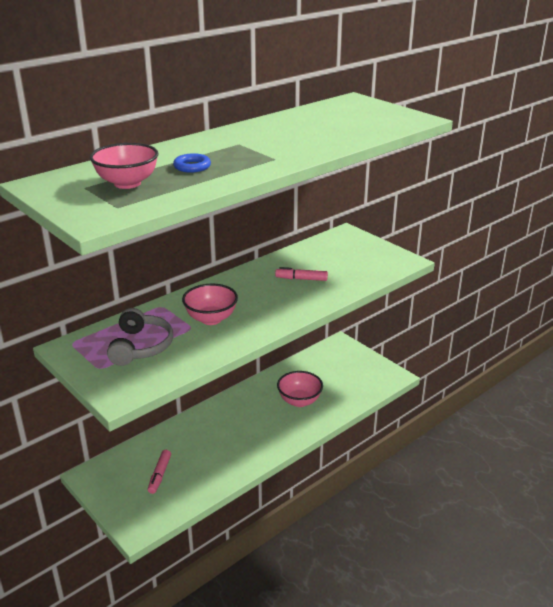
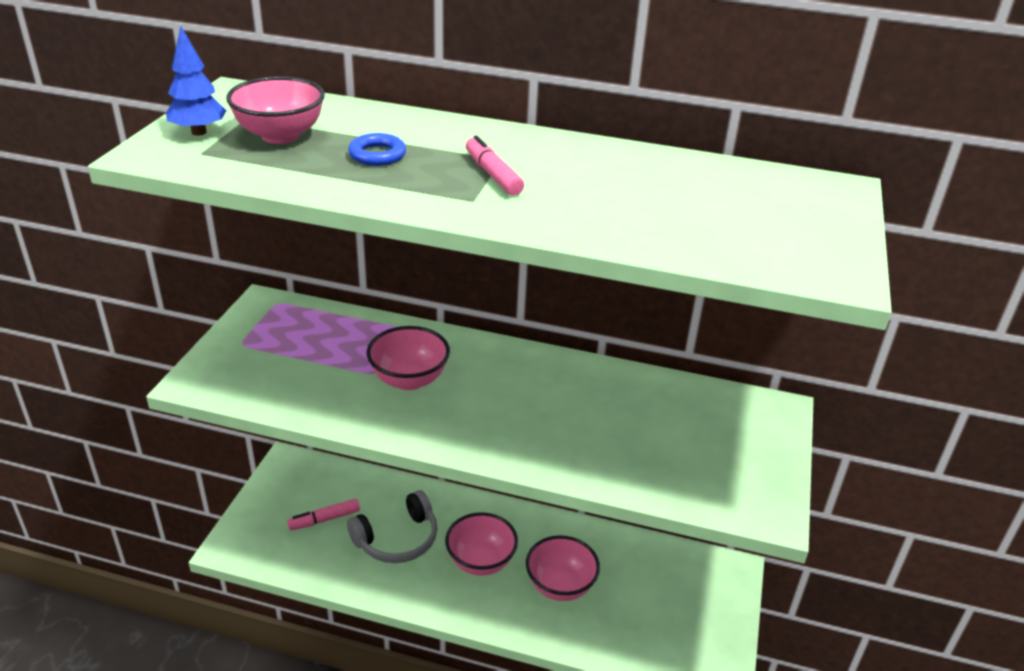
camera: 55 degrees right, 5 degrees up
grey headphones [107,308,173,366] -> grey headphones moved to [347,490,437,563]
pink marker [275,267,328,281] -> pink marker moved to [466,135,524,195]
none -> blue tree [166,26,226,136]
none -> pink bowl [445,512,518,576]

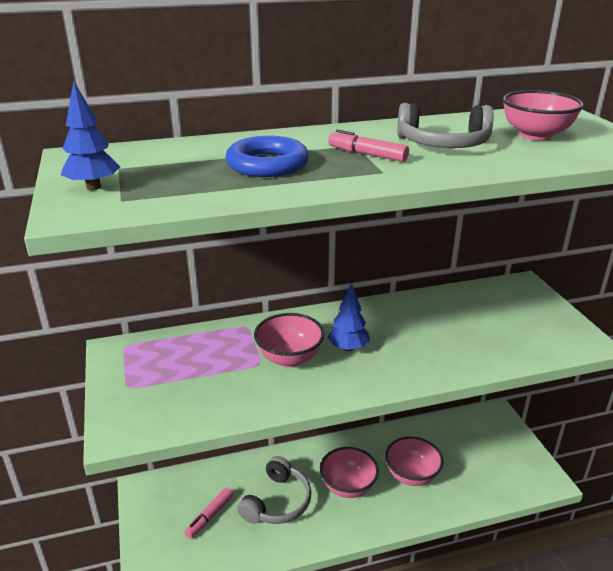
camera: 30 degrees left, 5 degrees down
pink bowl [226,76,325,144] -> pink bowl moved to [503,90,584,141]
blue ring [348,133,406,166] -> blue ring [226,136,309,177], size x1.64
none -> blue tree [328,283,370,351]
none -> grey headphones [397,103,494,148]

